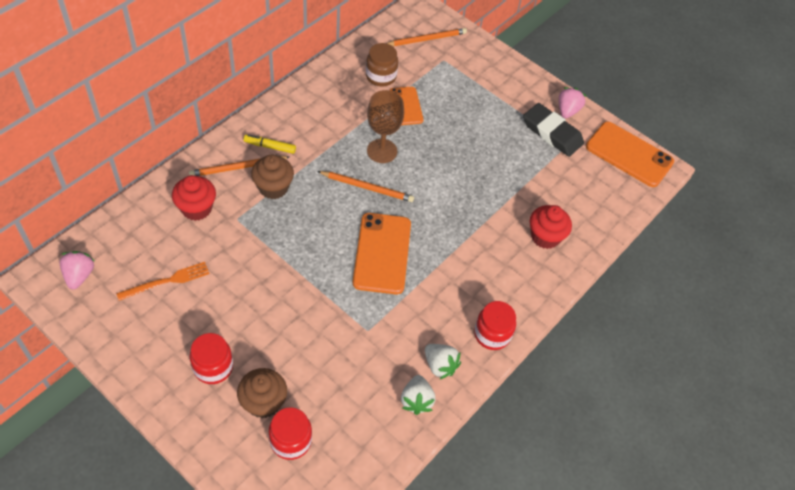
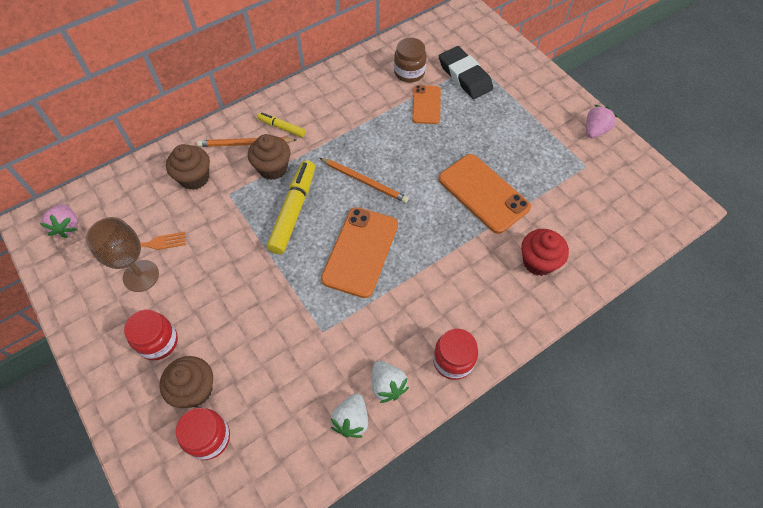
camera: 20 degrees right, 5 degrees up
pink strawberry [59,251,94,289] -> pink strawberry turned 150 degrees clockwise [40,204,78,238]
red cupcake [172,175,216,221] -> brown cupcake [166,144,210,190]
brown goblet [367,90,404,163] -> brown goblet moved to [86,217,159,292]
orange pencil [386,28,467,46] -> none
black eraser [523,103,584,157] -> black eraser moved to [439,46,493,99]
orange phone [586,122,674,187] -> orange phone moved to [438,154,531,234]
none -> yellow marker [267,160,315,254]

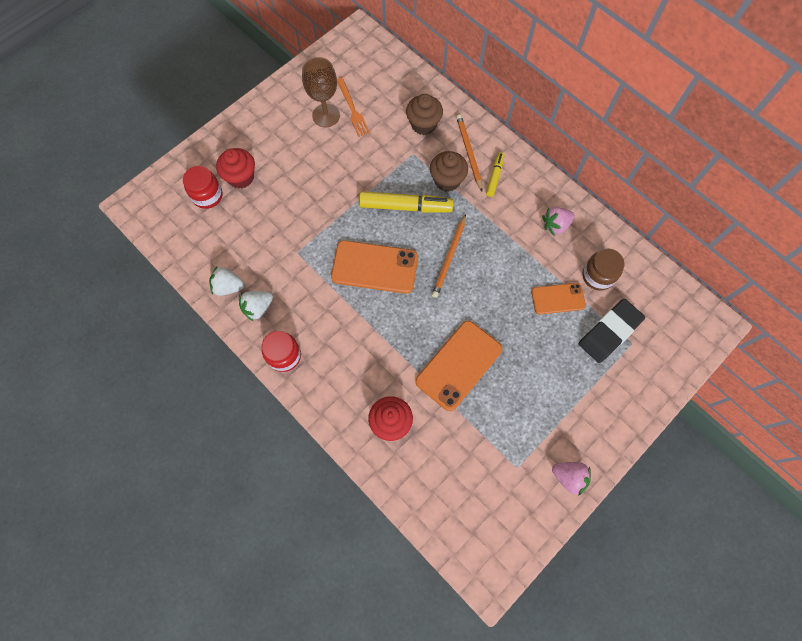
camera: 80 degrees right, 10 degrees up
pink strawberry [40,204,78,238] -> pink strawberry moved to [542,206,575,235]
red jar [124,310,178,360] -> none
brown cupcake [159,356,213,408] -> red cupcake [216,148,255,189]

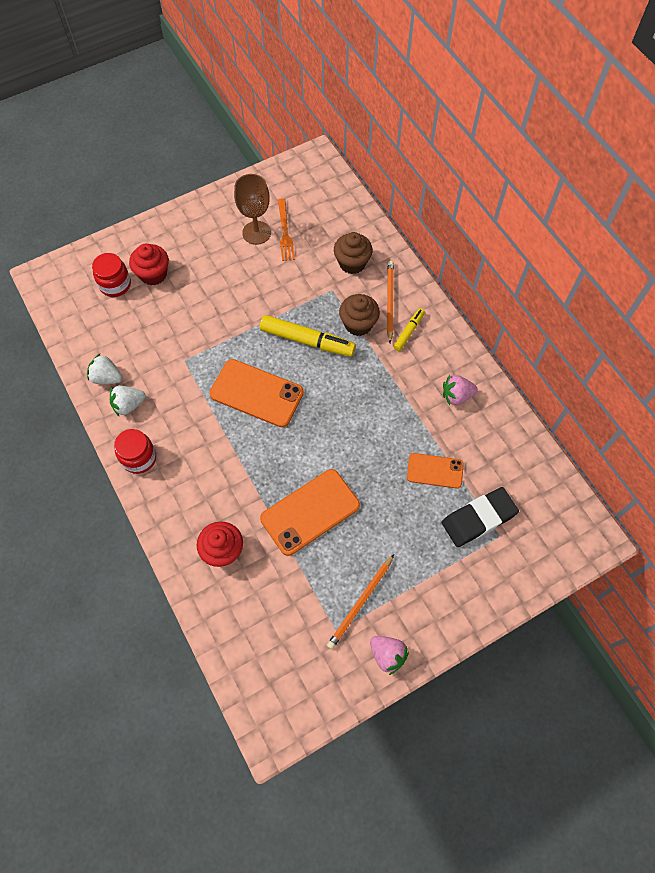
camera: 15 degrees right, 5 degrees down
orange pencil [432,214,466,298] -> orange pencil moved to [327,554,394,649]
brown jar [582,249,625,291] -> none

